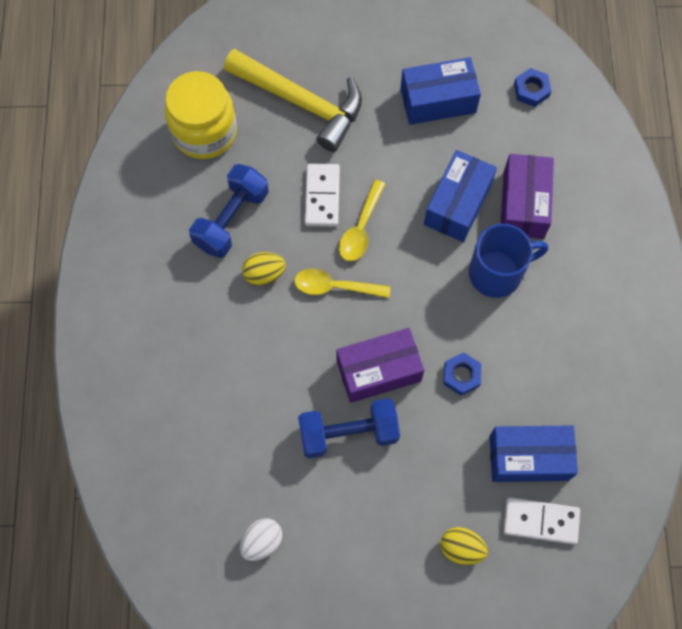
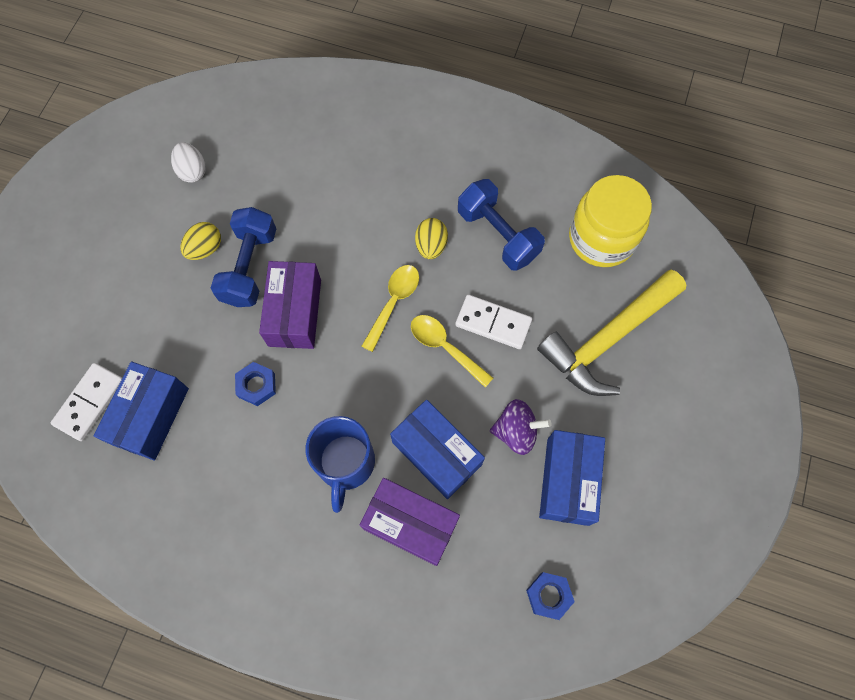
camera: 110 degrees right, 0 degrees up
yellow egg [440,527,488,565] -> yellow egg moved to [180,222,221,260]
none -> purple spinning top [490,399,551,455]

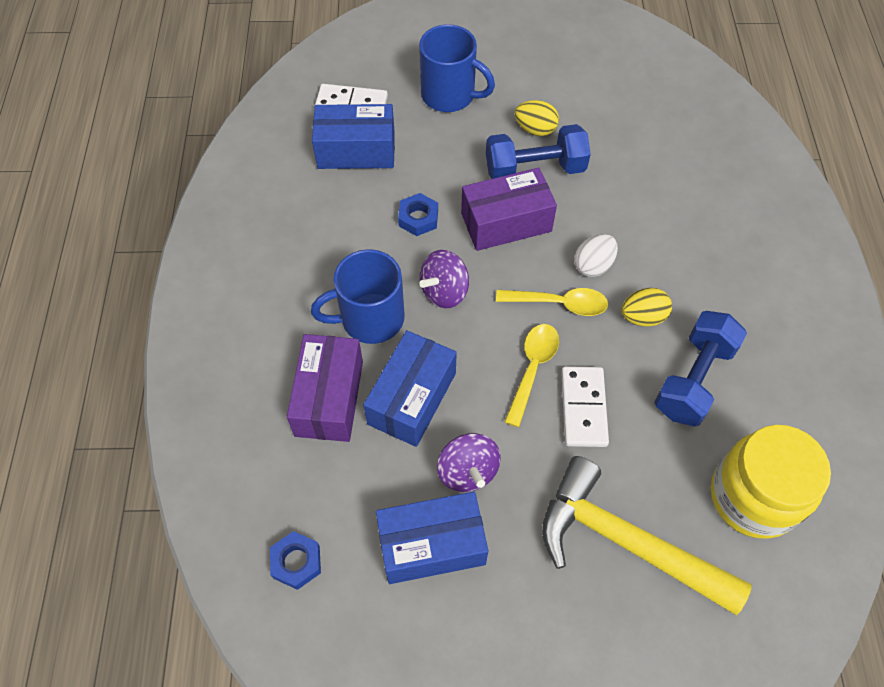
camera: 70 degrees right, 10 degrees down
white egg [171,142,206,183] -> white egg moved to [574,234,618,277]
none -> blue mug [419,24,495,112]
none -> purple spinning top [420,250,469,308]

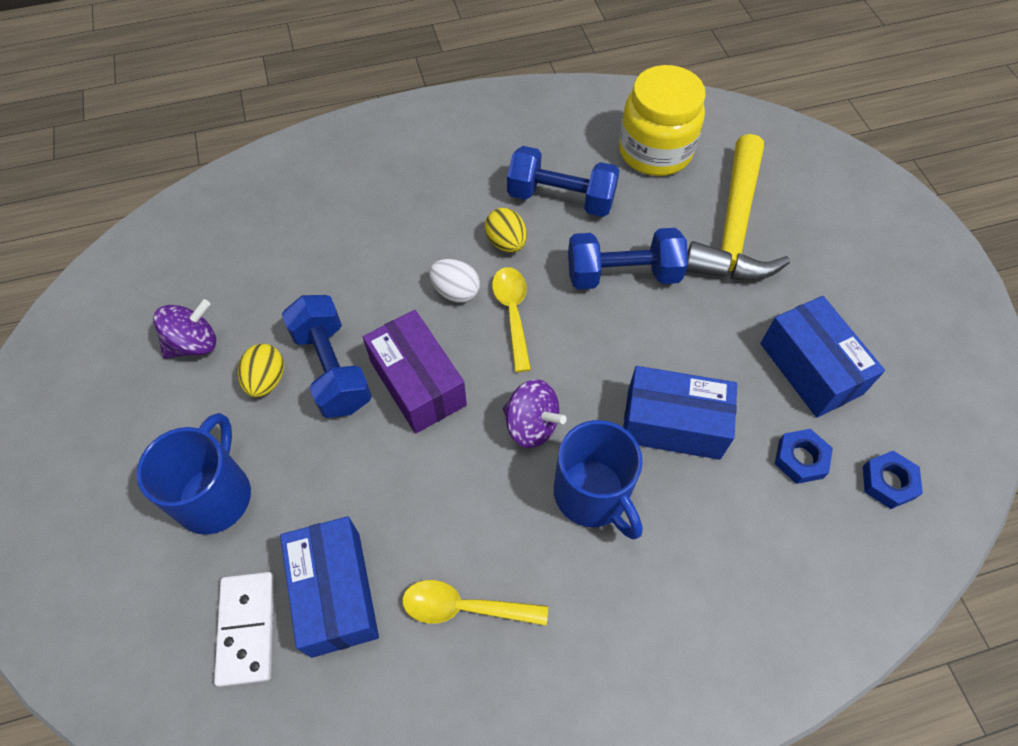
camera: 105 degrees left, 0 degrees up
purple box [287,334,363,442] -> none
blue nut [398,193,438,236] -> blue nut moved to [775,429,833,484]
purple spinning top [437,433,501,492] -> purple spinning top moved to [153,299,216,359]
yellow spoon [505,324,559,427] -> yellow spoon moved to [402,580,548,625]
white domino [561,366,609,447] -> blue dumbbell [568,228,688,290]

